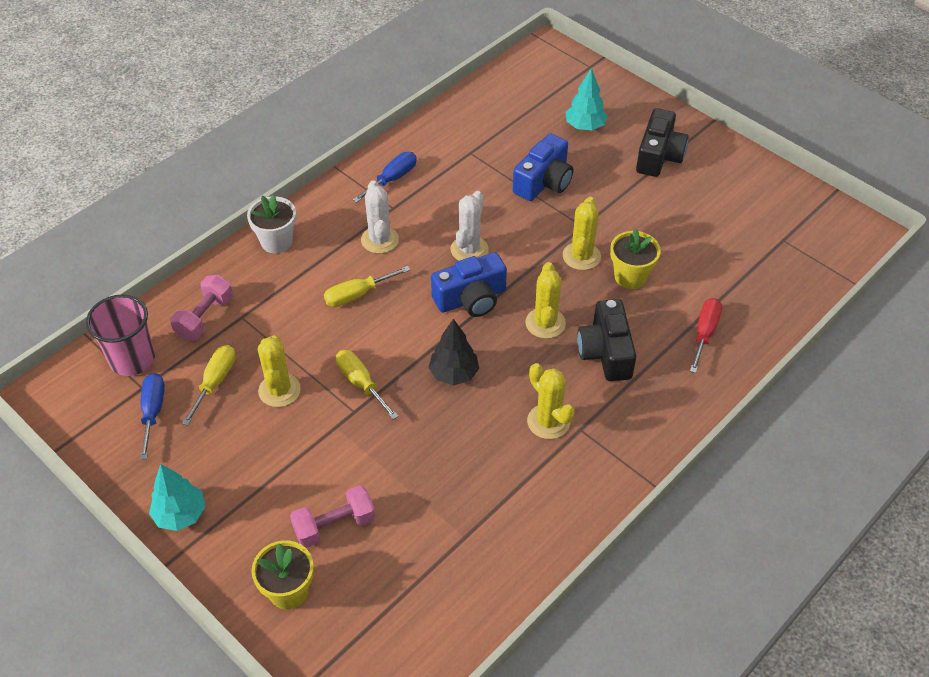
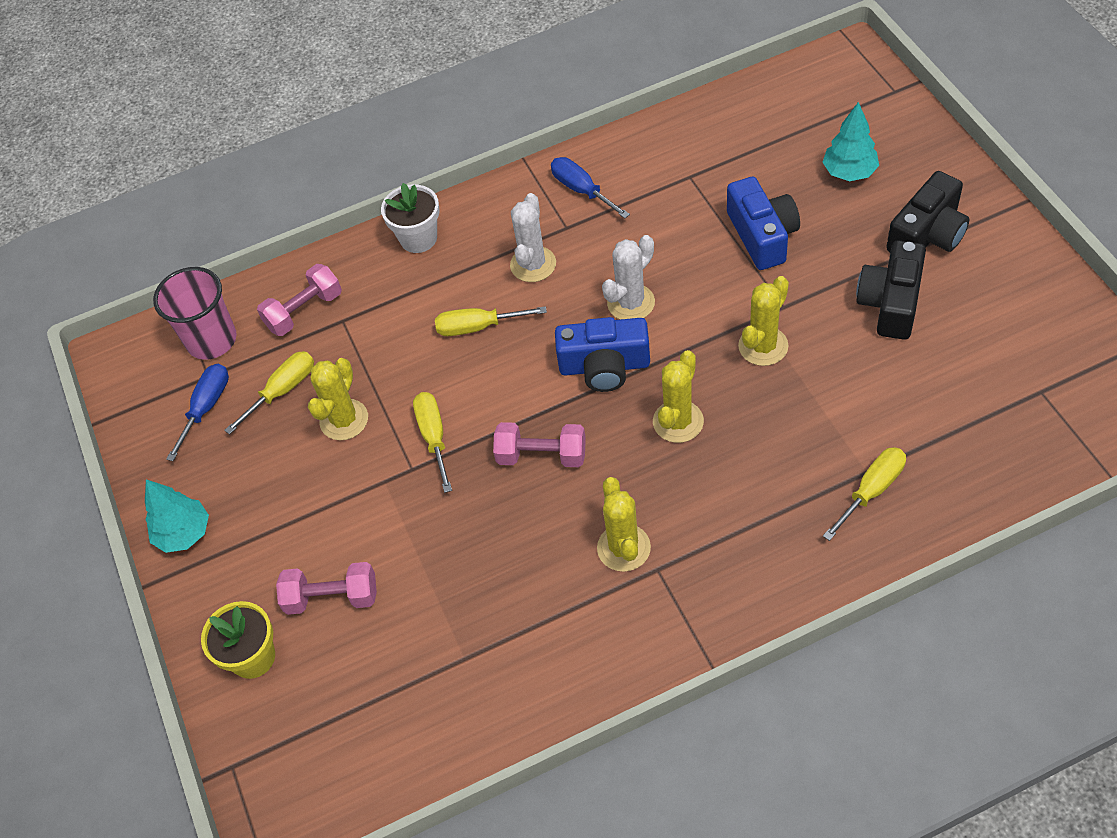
camera: 30 degrees right, 5 degrees up
blue screwdriver [353,152,417,202] -> blue screwdriver turned 105 degrees counterclockwise [551,157,630,218]
black tree [428,319,479,385] -> pink dumbbell [493,422,586,467]
blue camera [513,133,573,201] -> blue camera turned 75 degrees counterclockwise [727,177,800,270]
black camera [577,299,636,381] -> black camera moved to [856,240,926,340]
yellow flower pot [610,229,661,289] -> none
red screwdriver [690,298,722,373] -> yellow screwdriver [823,447,906,541]

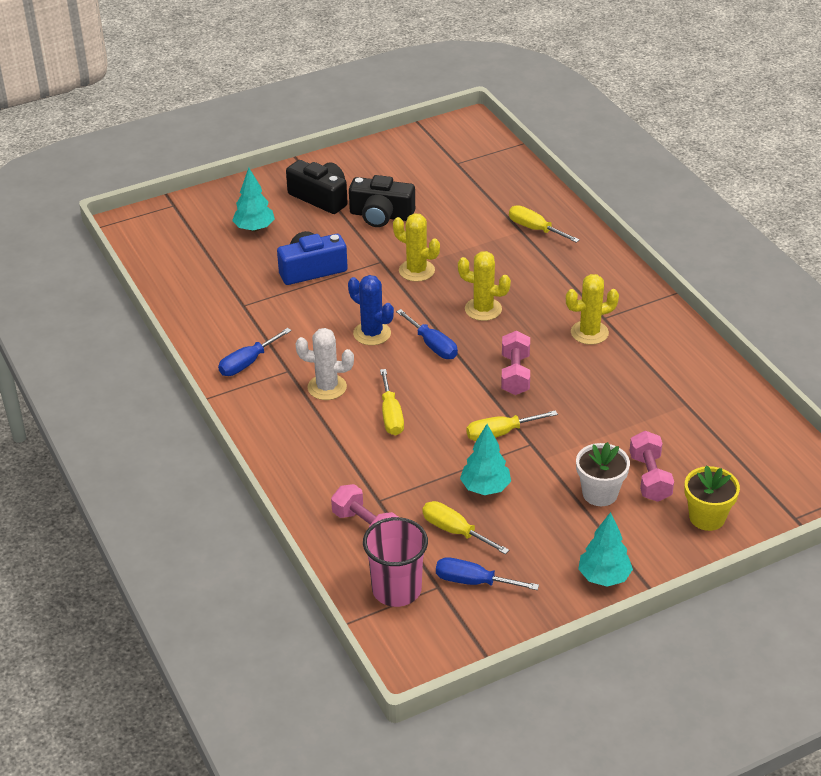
camera: 100 degrees left, 15 degrees down
yellow cactus [308,358,368,440] -> turquoise tree [460,424,511,495]
white flower pot [381,183,440,253] -> white flower pot moved to [576,442,630,506]
blue camera [555,317,650,392] -> blue screwdriver [396,309,458,359]
white cactus [602,235,655,320] -> blue cactus [348,275,394,345]

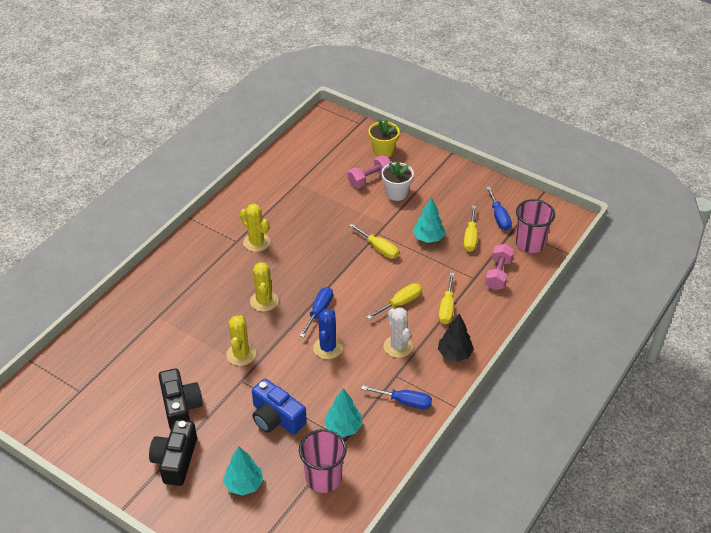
camera: 120 degrees left, 5 degrees up
pink dumbbell [501,331,530,395] -> none
yellow screwdriver [509,205,580,243] -> yellow screwdriver moved to [439,273,455,324]
turquoise tree [578,512,633,587] -> turquoise tree moved to [324,388,363,437]
none -> pink cup [299,429,347,493]
none -> black tree [438,314,474,362]

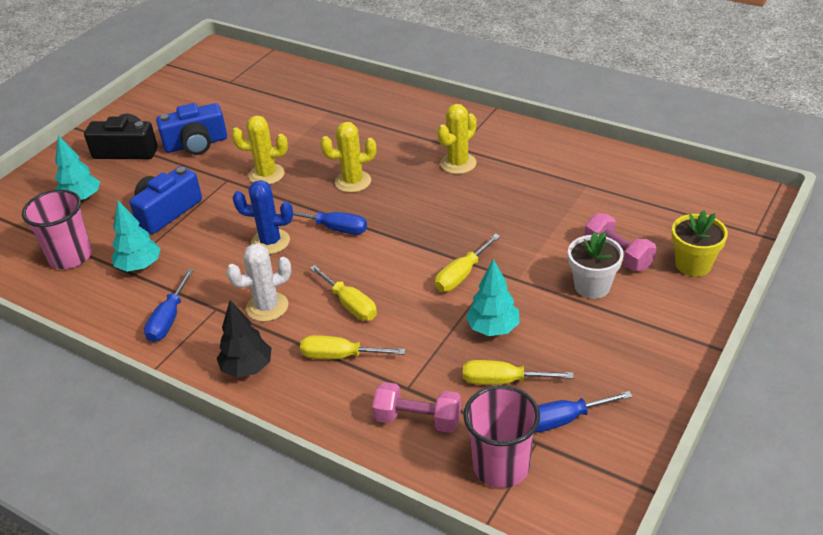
camera: 90 degrees right, 5 degrees down
black camera [159,368,202,430] -> blue camera [156,103,227,155]

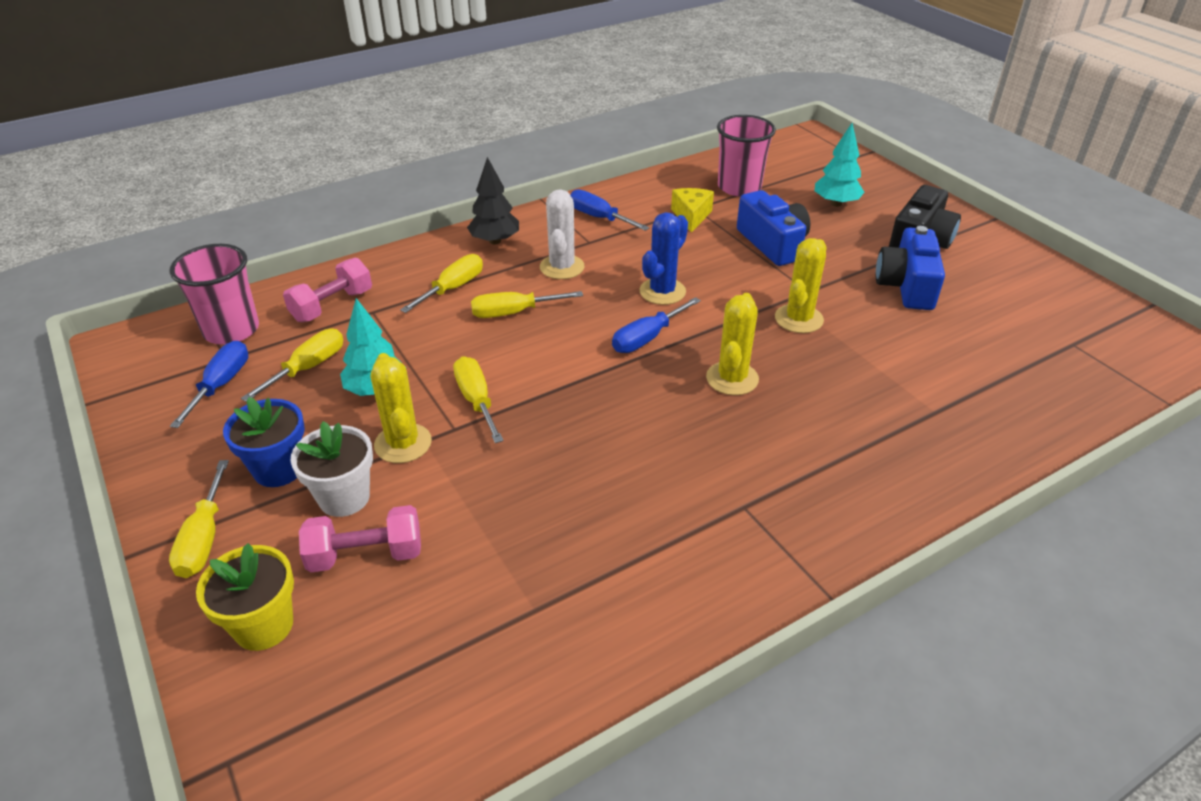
camera: 115 degrees right, 0 degrees up
turquoise tree [111,201,161,272] -> yellow cheese [671,188,714,233]
yellow cactus [437,104,477,174] -> yellow cactus moved to [371,353,432,463]
none -> yellow screwdriver [169,460,229,578]
none -> blue flower pot [223,397,305,487]

